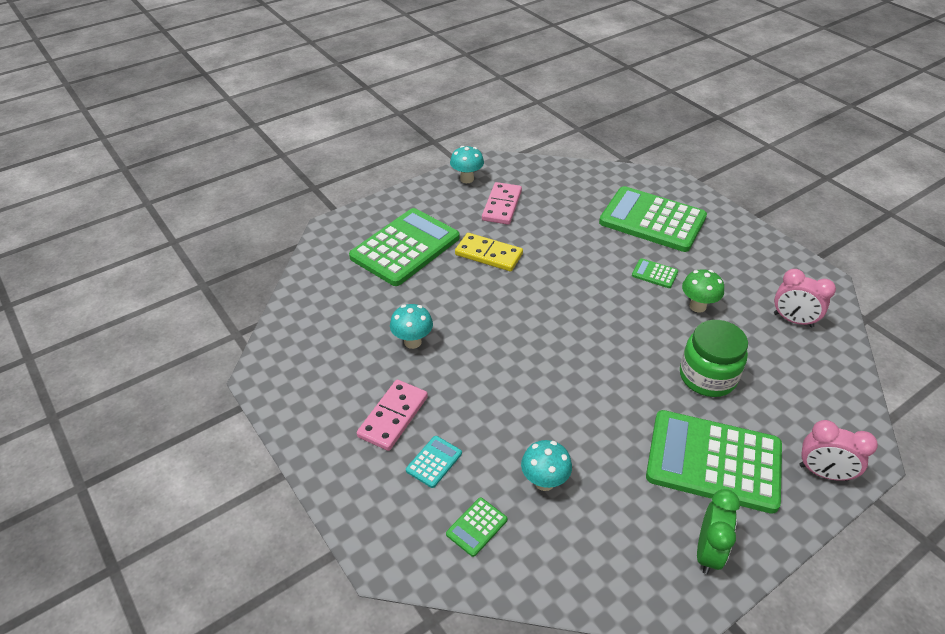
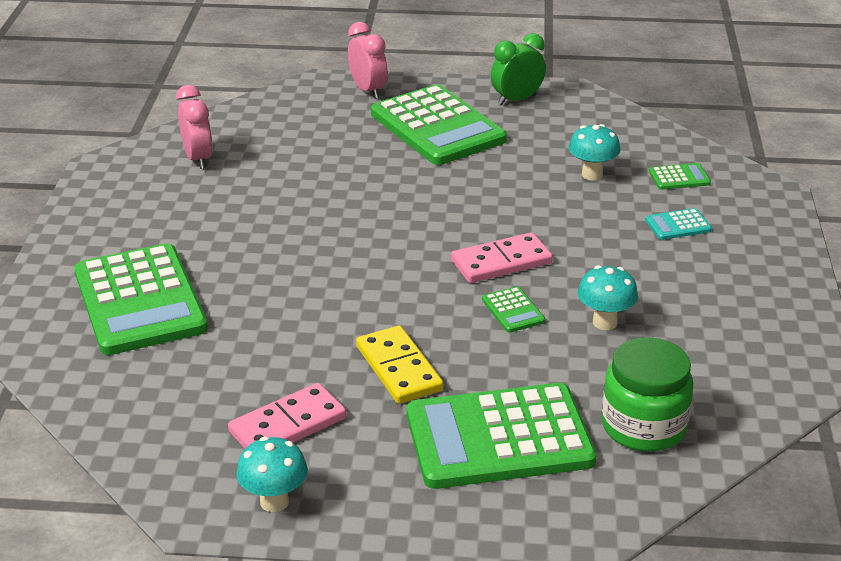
camera: 140 degrees left, 10 degrees down
pink domino [357,380,428,451] -> pink domino moved to [451,232,553,283]
green calculator [632,258,678,288] -> green calculator moved to [482,286,545,333]
green jar [680,320,748,397] -> green jar moved to [601,337,693,452]
green mushroom [682,269,724,313] -> none

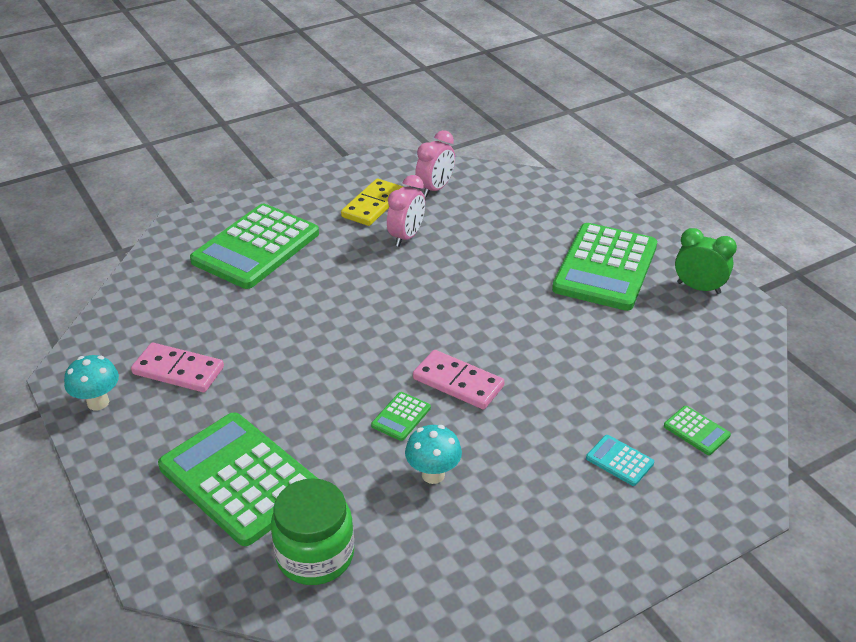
camera: 55 degrees right, 5 degrees up
pink clock [348,22,388,99] -> pink clock moved to [387,175,425,247]
yellow domino [356,325,444,404] -> yellow domino moved to [341,178,403,226]
turquoise mushroom [569,124,620,181] -> none

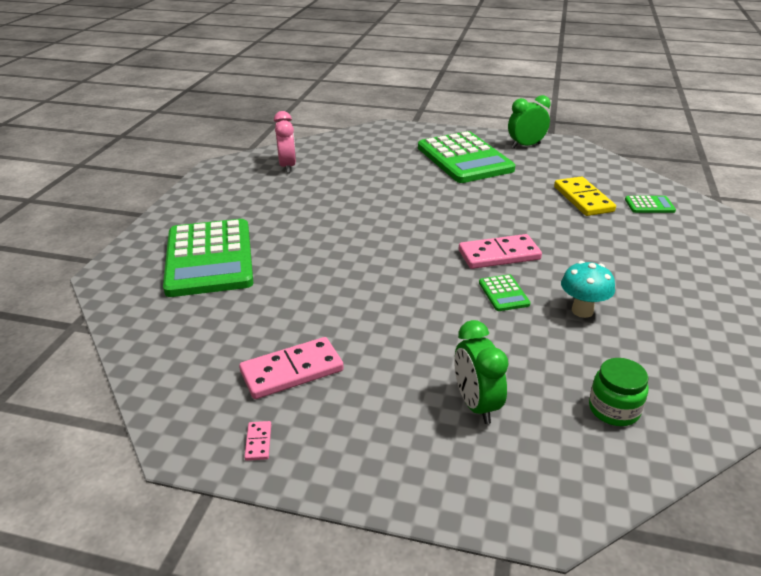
camera: 45 degrees left, 5 degrees down
turquoise mushroom [64,355,119,410] -> pink domino [244,421,271,461]
green calculator [158,412,318,546] -> green clock [454,320,509,424]
green jar [271,478,354,585] -> green jar [589,358,649,426], size x0.63
yellow domino [341,178,403,226] -> yellow domino moved to [554,177,616,216]
pink clock [387,175,425,247] -> none
turquoise calculator [586,435,654,486] -> none

